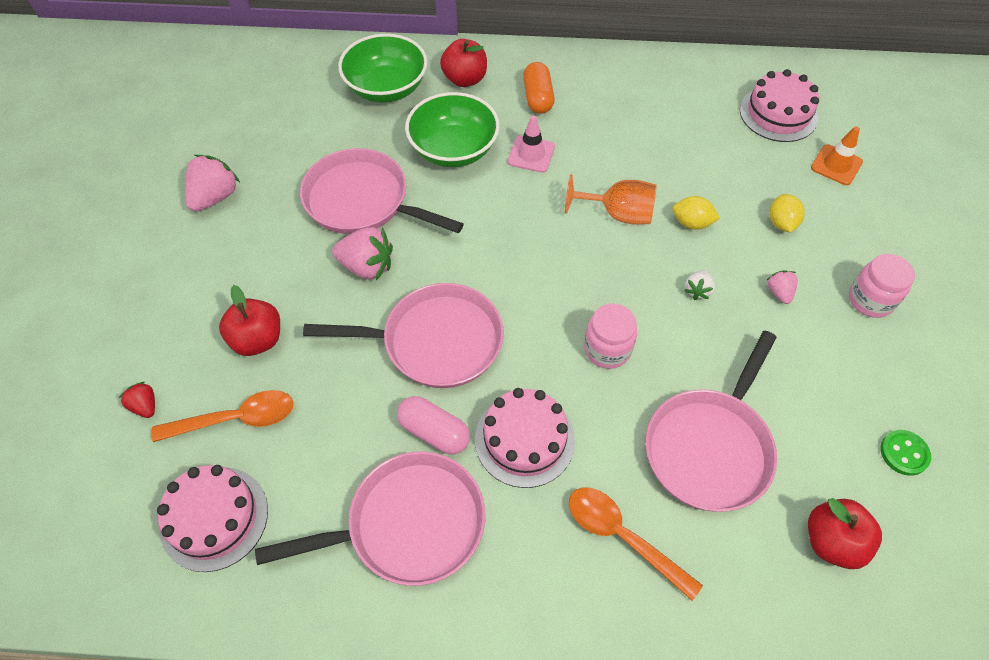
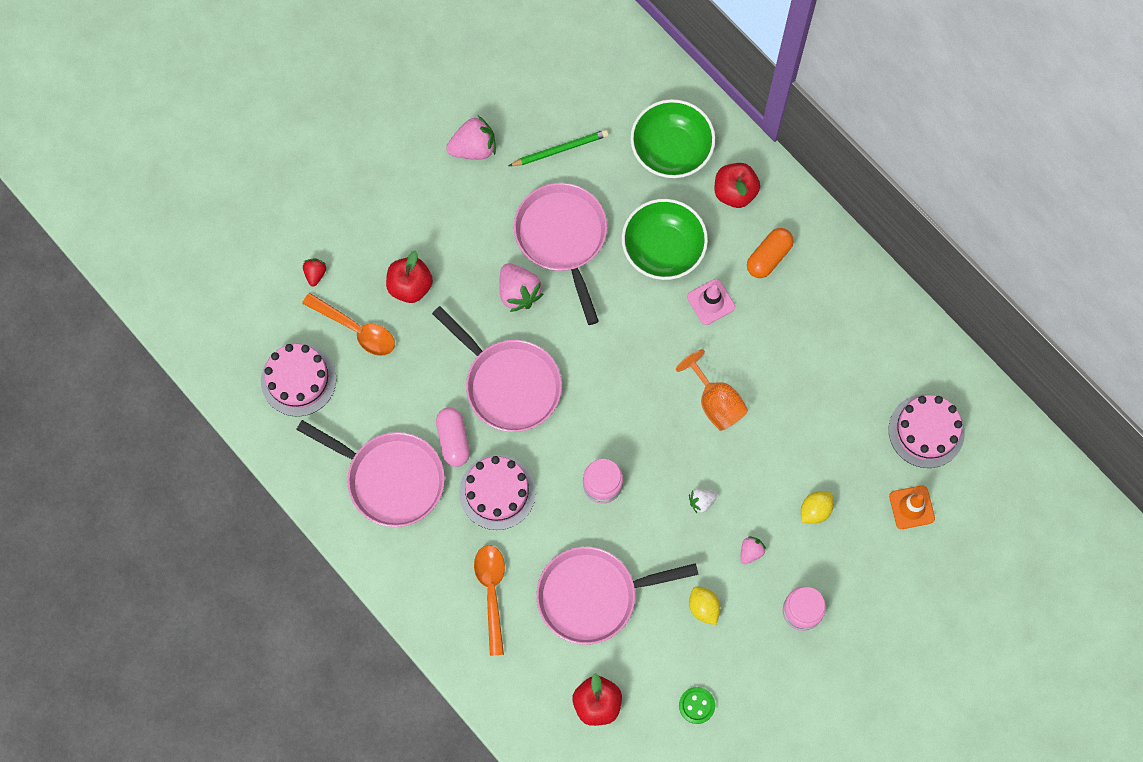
camera: 45 degrees right, 15 degrees up
yellow lemon [673,196,720,230] -> yellow lemon moved to [689,586,721,625]
none -> green pencil [509,130,609,166]

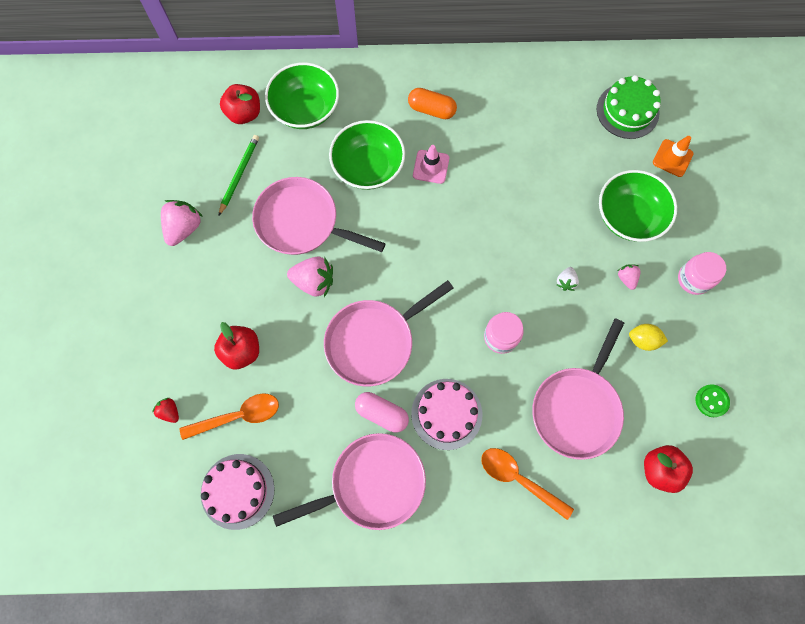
camera: 50 degrees left, 0 degrees up
pink pan [432,306,562,432] -> pink pan turned 150 degrees clockwise [324,280,453,386]
orange goblet [676,349,748,431] -> none
red apple [714,163,760,208] -> red apple moved to [220,84,260,124]
orange capsule [747,228,794,278] -> orange capsule turned 60 degrees counterclockwise [408,88,457,119]
yellow lemon [801,491,834,524] -> green bowl [599,170,677,242]
pink cake [889,394,965,468] -> green cake [597,75,661,139]

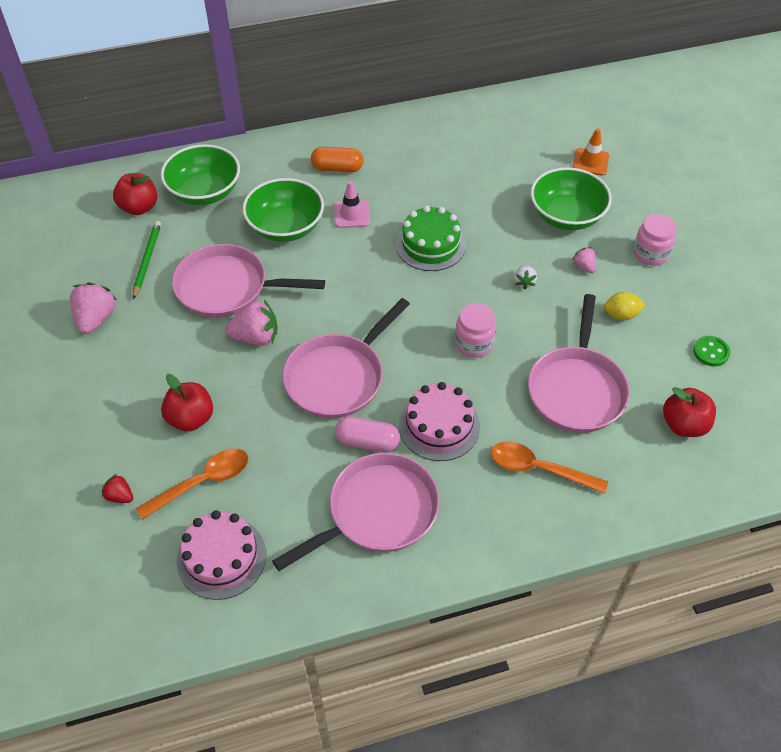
camera: 15 degrees left, 20 degrees down
green cake [597,75,661,139] -> green cake moved to [396,206,466,271]

